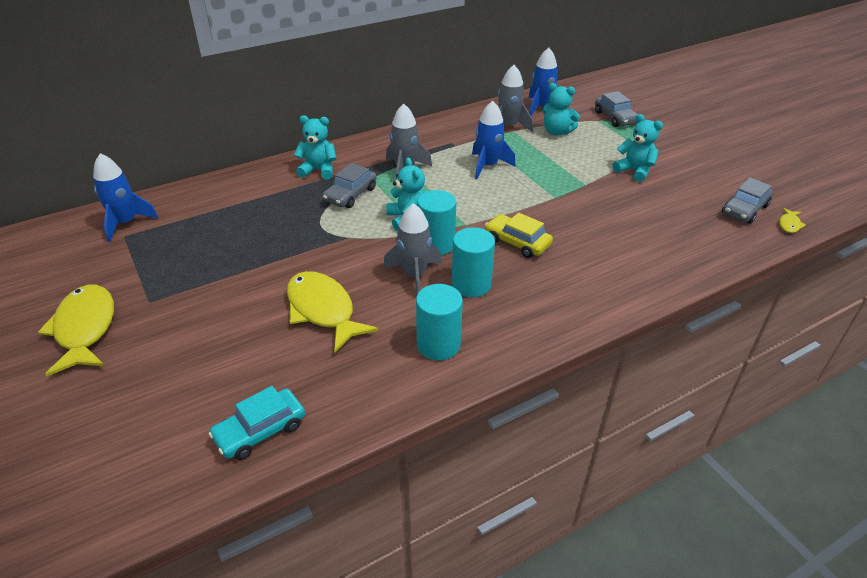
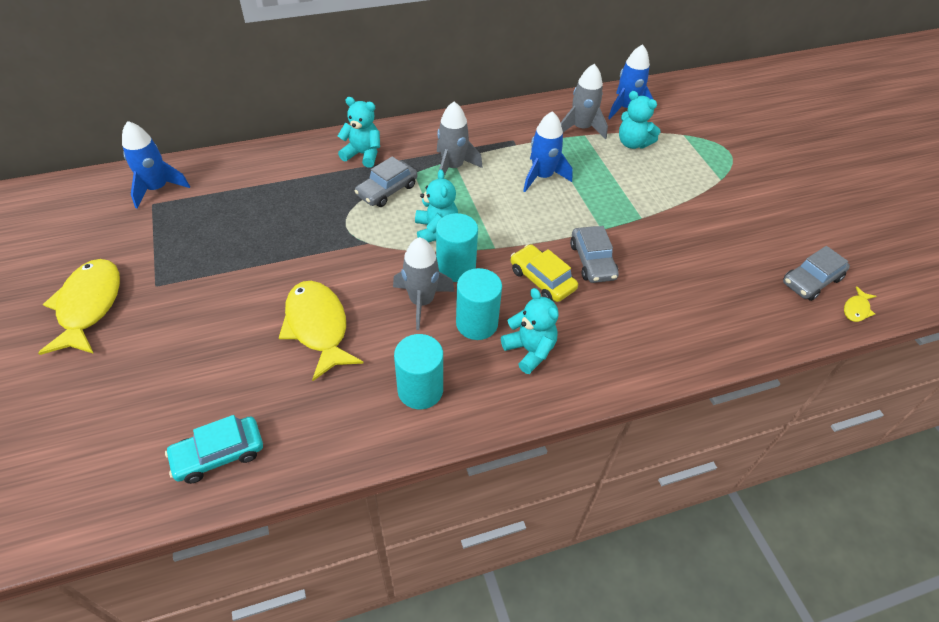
camera: 10 degrees right, 10 degrees up
grey car [595,91,638,127] -> grey car moved to [570,226,619,283]
turquoise teddy bear [613,114,663,182] -> turquoise teddy bear moved to [501,288,559,374]

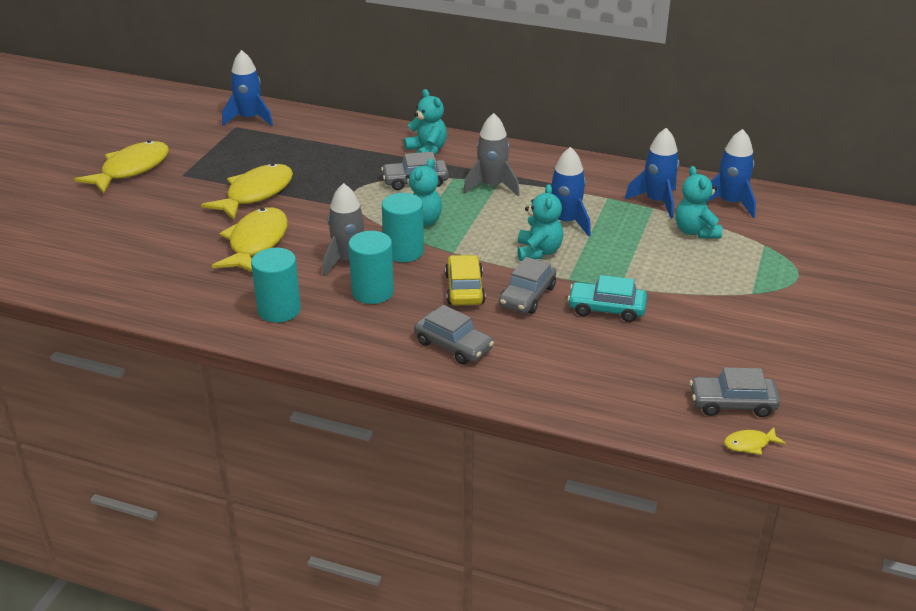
camera: 40 degrees right, 15 degrees down
turquoise car [165,415,263,484] -> turquoise car moved to [568,275,647,322]
turquoise teddy bear [501,288,559,374] -> turquoise teddy bear moved to [517,184,563,261]
grey rocket [561,64,608,139] -> blue rocket [625,128,679,219]
none -> yellow fish [201,163,293,220]
none -> grey car [414,305,494,365]

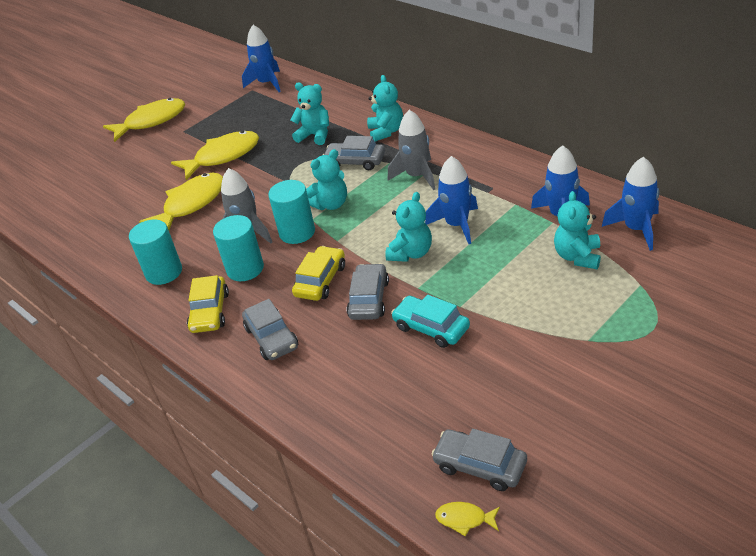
camera: 30 degrees right, 5 degrees up
grey car [499,257,556,314] -> grey car turned 135 degrees clockwise [347,263,389,320]
none -> yellow car [187,275,229,333]
none -> turquoise teddy bear [291,83,329,145]

